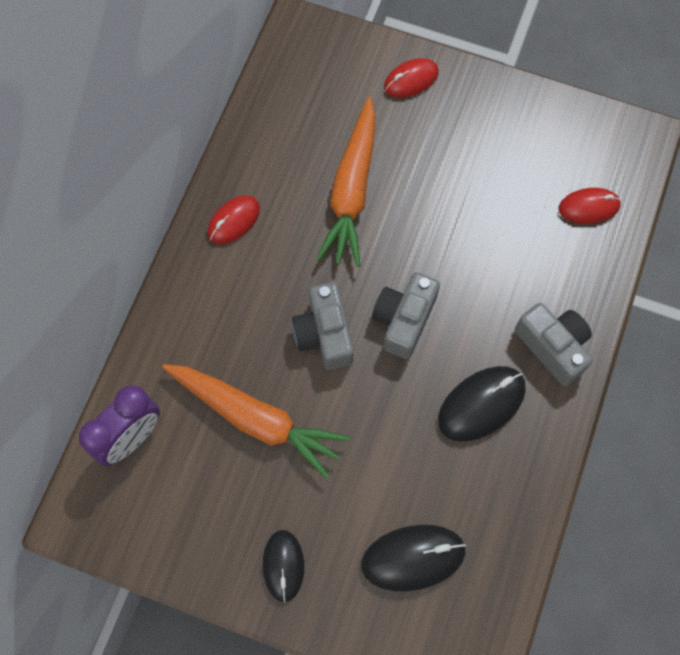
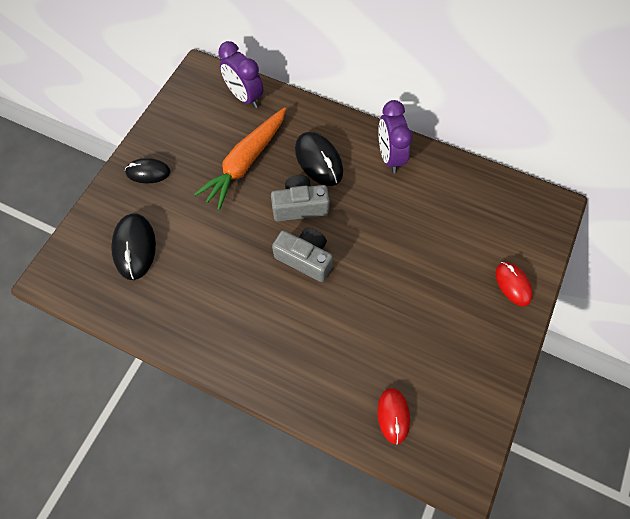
camera: 95 degrees right, 5 degrees down
red mouse [208,195,260,244] -> purple clock [378,100,413,173]
orange carrot [316,97,376,267] -> none
black mouse [438,366,526,441] -> black mouse moved to [295,132,343,186]
grey camera [515,303,592,386] -> none

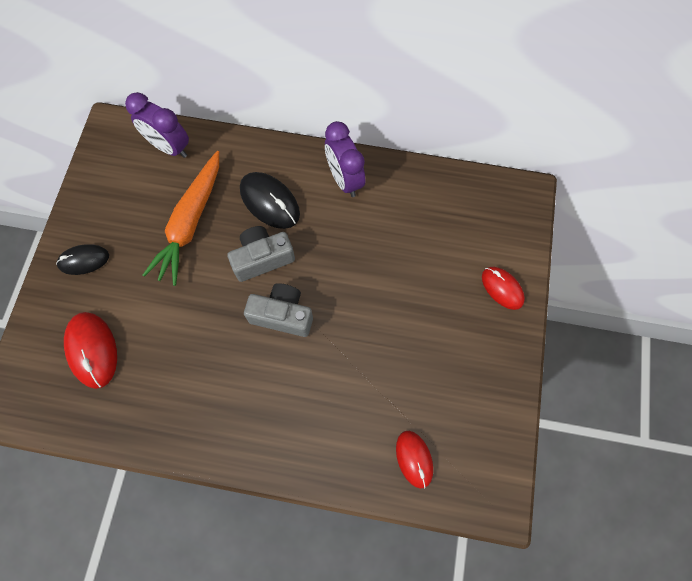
camera: 15 degrees left, 5 degrees up
black mouse [111,213,156,280] -> red mouse [64,312,117,389]

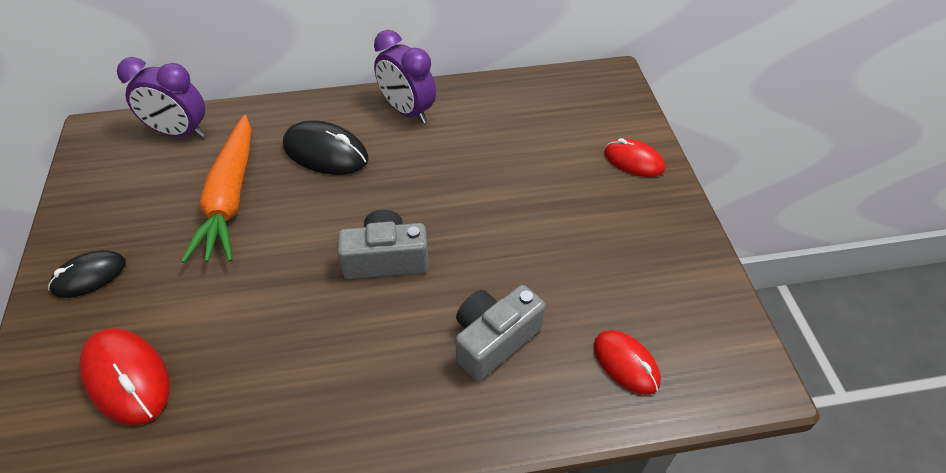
camera: 20 degrees left, 20 degrees down
grey camera [228,226,295,282] -> grey camera moved to [455,285,545,381]

